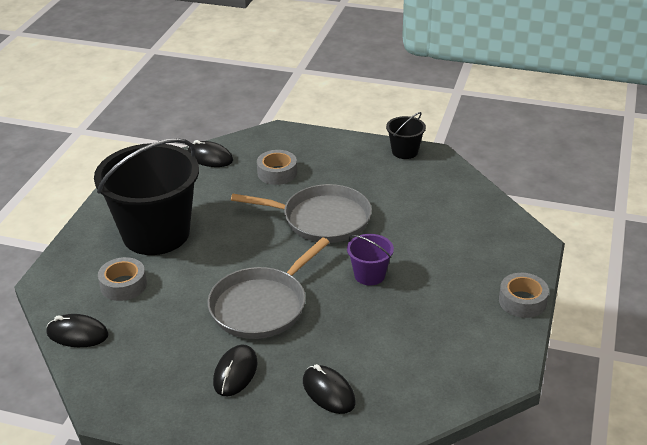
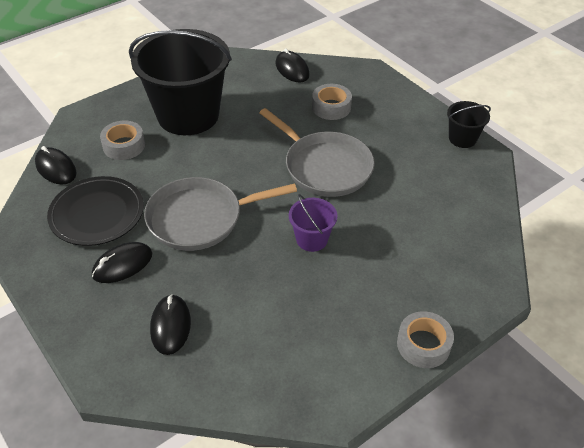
camera: 35 degrees right, 10 degrees up
none -> black plate [47,176,144,246]

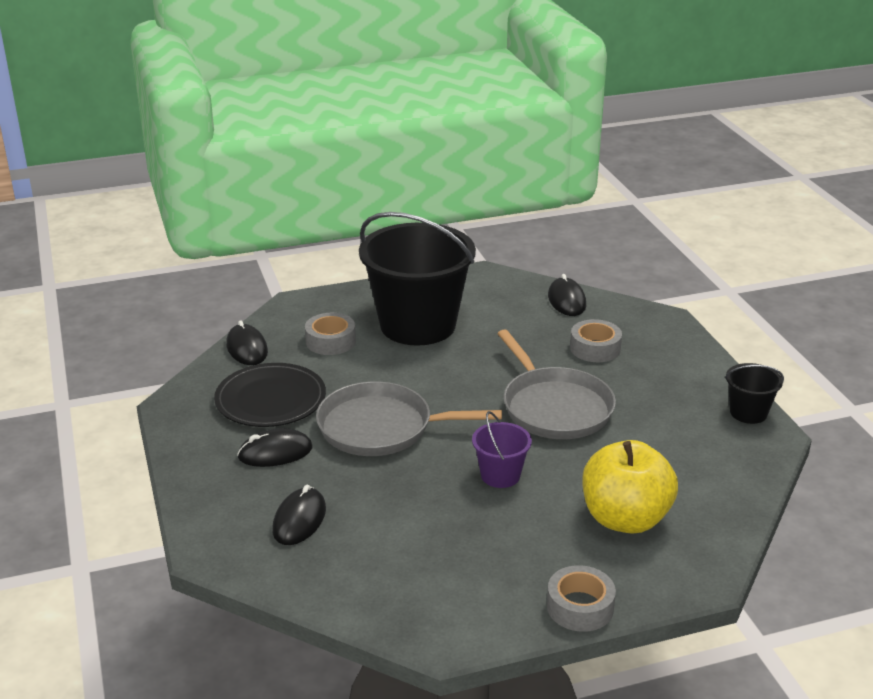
camera: 20 degrees right, 15 degrees down
none -> yellow apple [582,440,678,534]

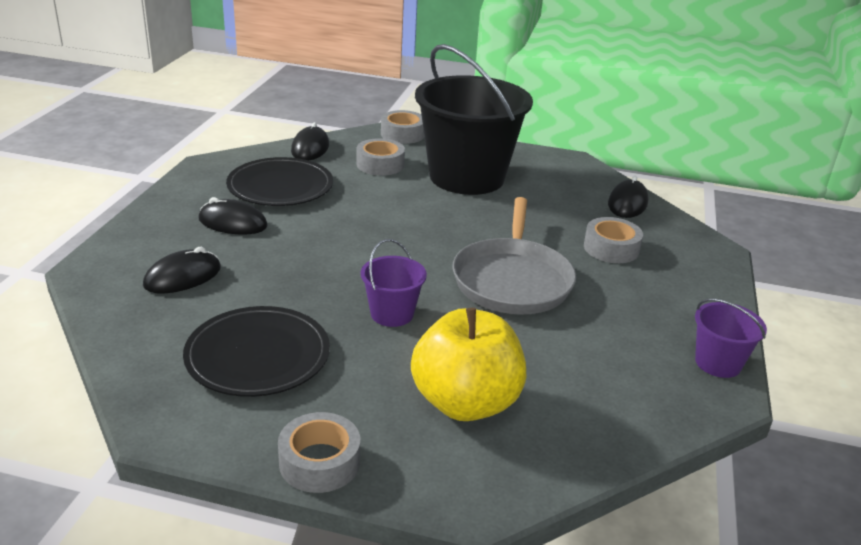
camera: 30 degrees right, 0 degrees up
grey pan [316,382,502,456] -> none
black bucket [725,363,784,424] -> purple bucket [695,299,767,378]
none -> black plate [183,306,330,397]
none -> grey tape [381,110,424,144]

